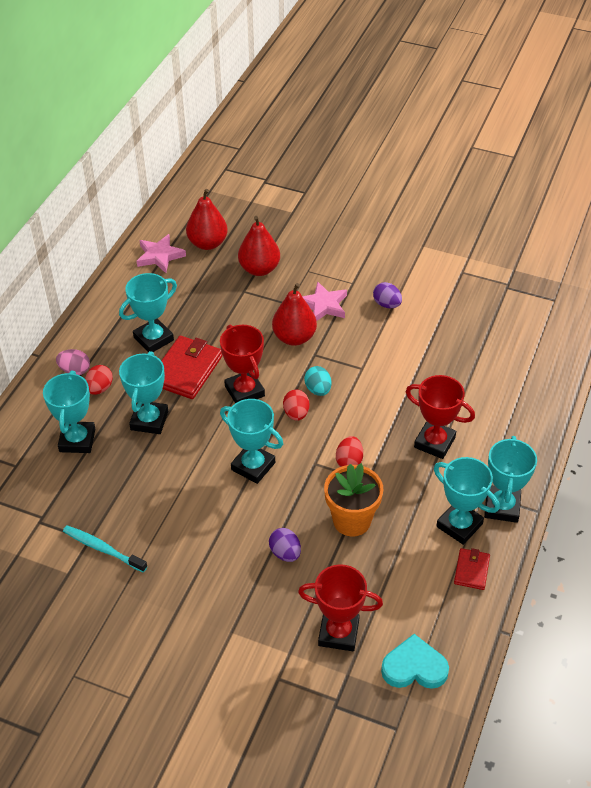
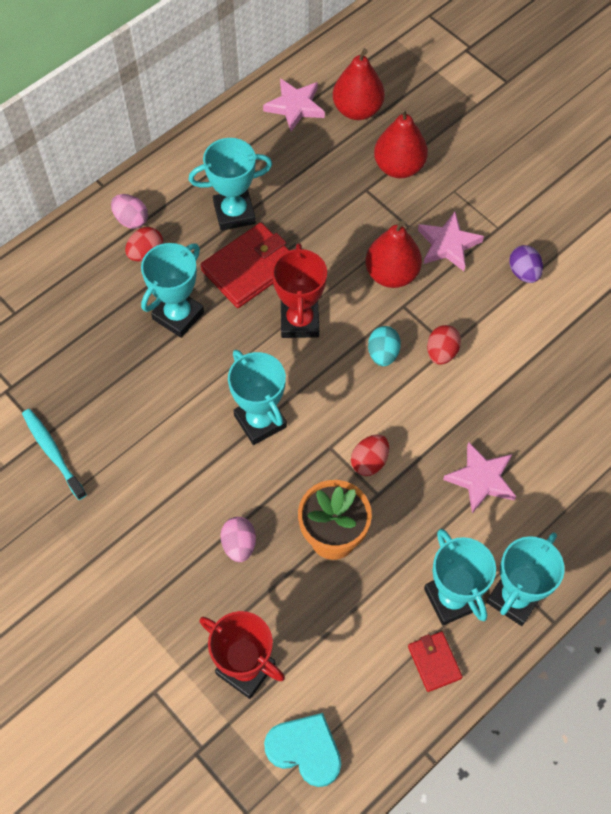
camera: 25 degrees right, 15 degrees up
turquoise trophy [43,371,95,453] -> none
purple egg [269,528,301,562] -> pink egg [221,517,256,562]
red egg [283,390,310,421] -> red egg moved to [427,325,461,365]
red trophy [406,375,475,459] -> pink star [443,442,516,514]
red wallet [454,548,490,590] -> red wallet turned 60 degrees counterclockwise [408,632,463,692]

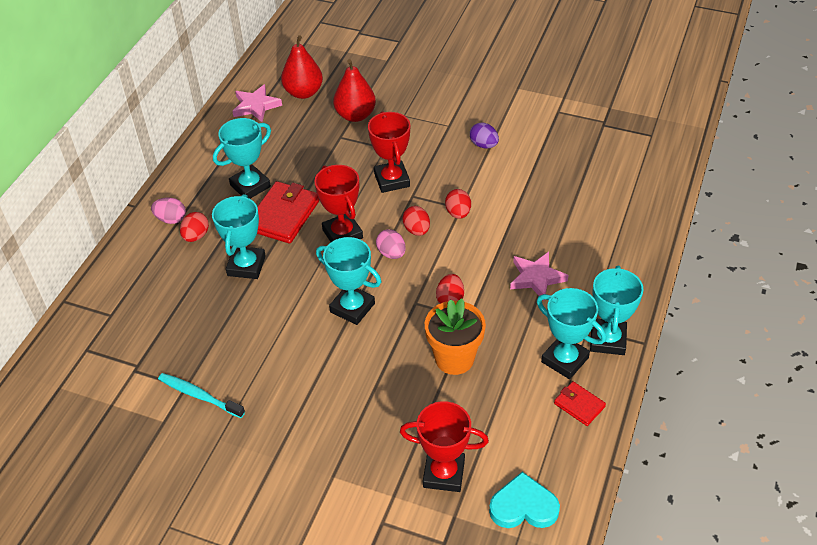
camera: 25 degrees left, 15 degrees down
pink egg [221,517,256,562] -> pink egg moved to [376,229,406,259]
red pear [365,220,422,288] -> red trophy [368,111,410,193]
turquoise egg [368,326,401,366] -> red egg [402,206,430,236]
pink star [418,212,484,271] -> none

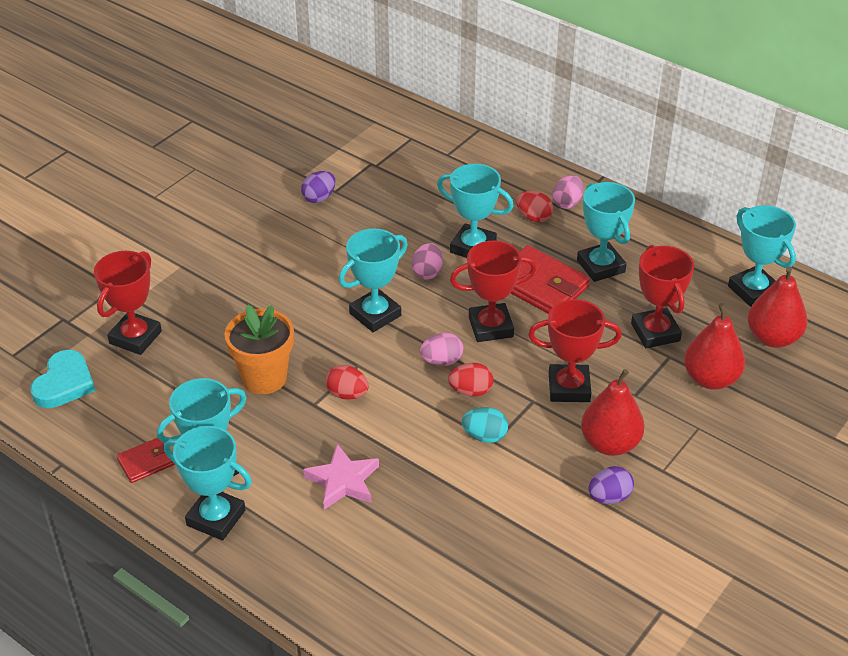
camera: 105 degrees right, 5 degrees down
turquoise toothbrush [158,373,245,418] -> purple egg [301,171,336,203]
pink star [232,84,282,122] -> turquoise trophy [728,205,796,307]
red egg [445,189,471,219] -> turquoise egg [462,407,508,443]
none -> pink egg [412,243,443,280]
none -> red pear [581,369,645,456]
none -> red trophy [631,245,694,348]

